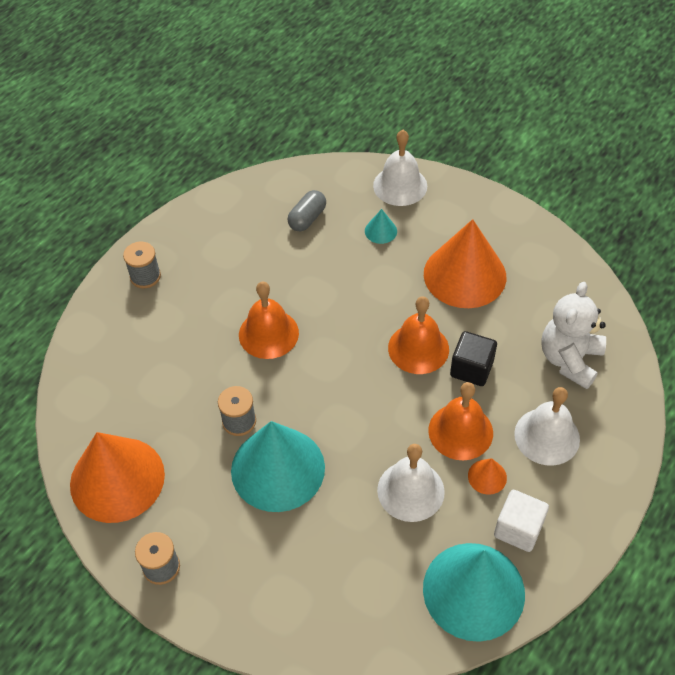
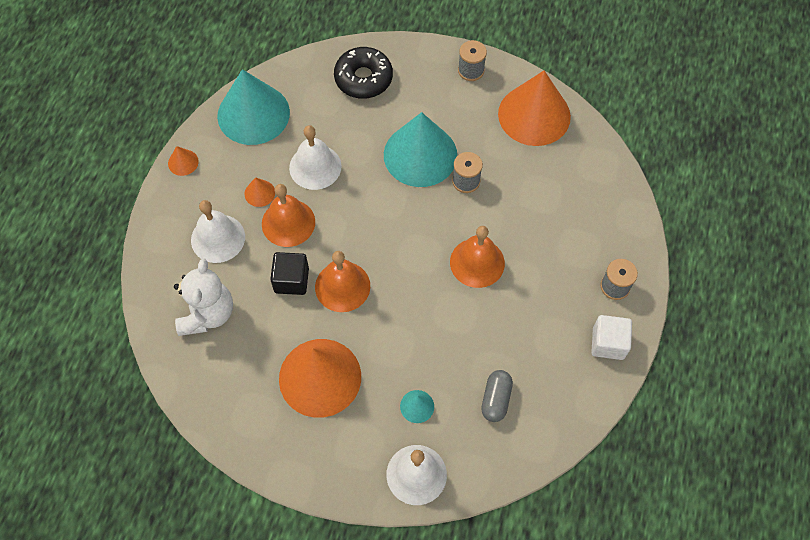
camera: 160 degrees right, 10 degrees up
white cube [494,490,549,552] -> white cube moved to [591,315,632,360]
none -> orange cone [168,146,199,176]
none -> black donut [334,47,393,99]

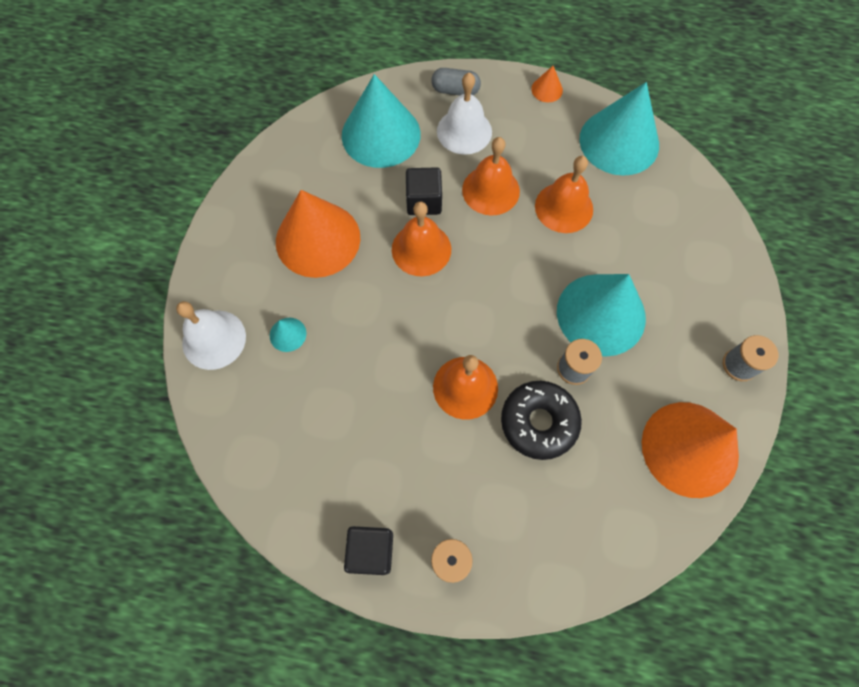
camera: 85 degrees right, 5 degrees up
white teddy bear [174,258,233,336] -> turquoise cone [342,74,421,168]
orange cone [244,177,275,207] -> none
white bell [289,125,342,190] -> orange bell [535,156,593,233]
black donut [334,47,393,99] -> black donut moved to [501,381,582,460]
grey capsule [481,370,513,422] -> grey capsule moved to [431,68,481,95]
white cube [591,315,632,360] -> black cube [344,526,393,575]

